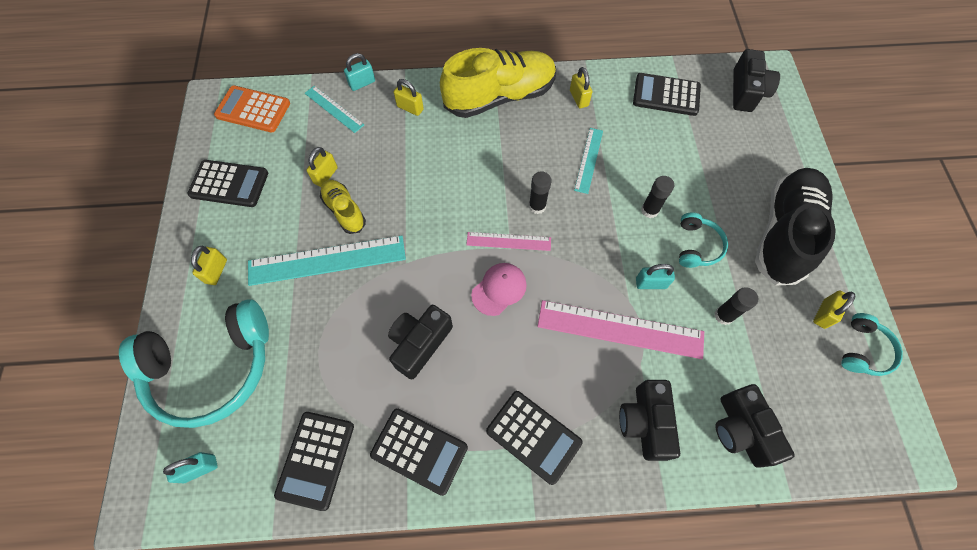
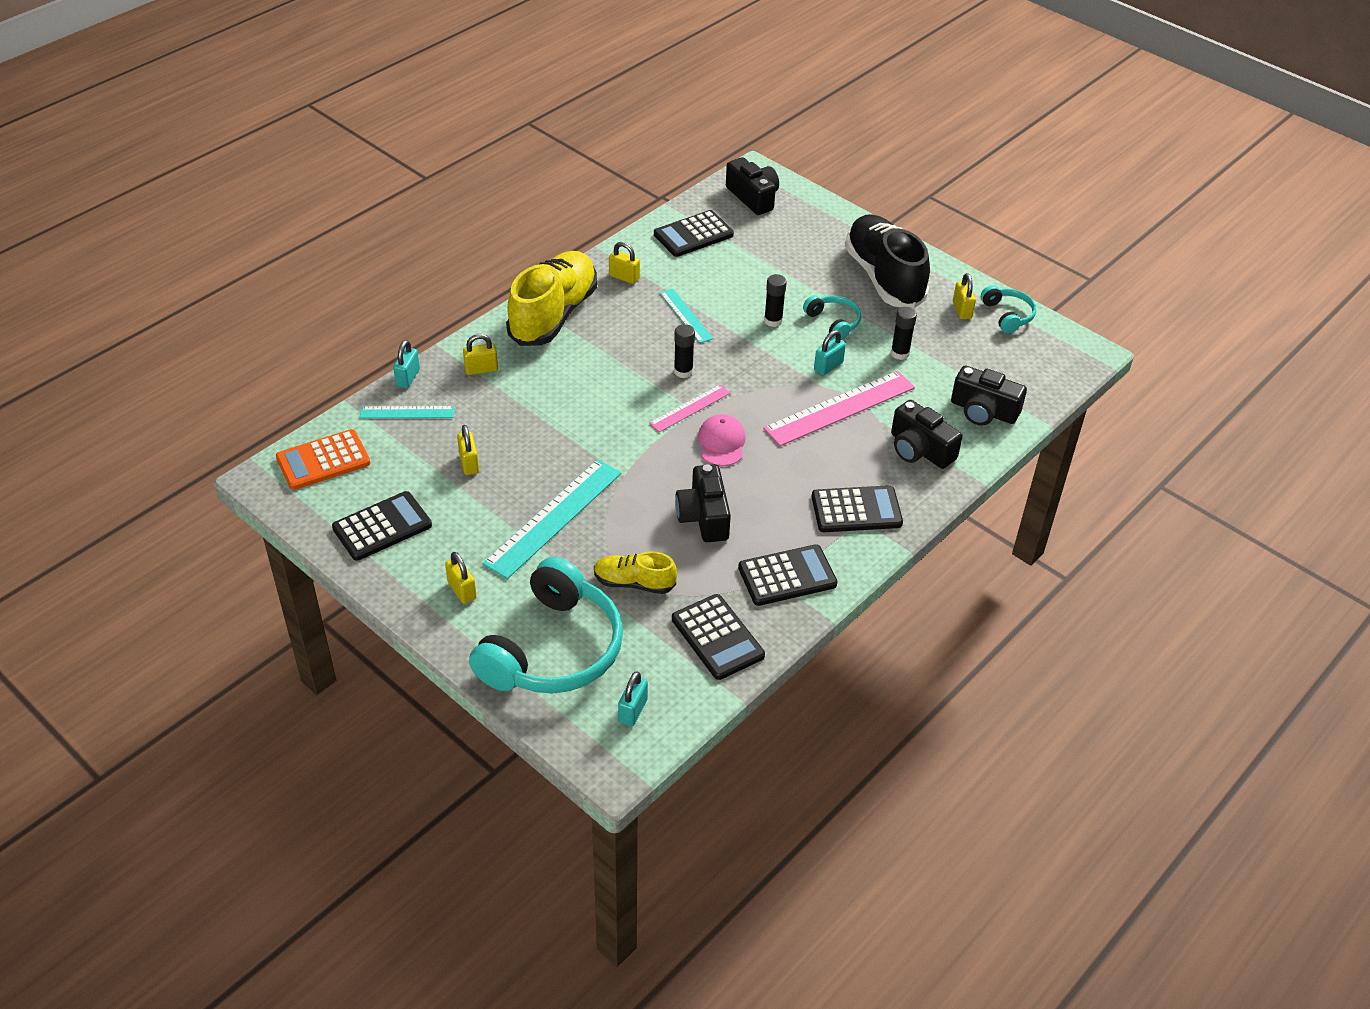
camera: 45 degrees left, 20 degrees down
yellow shoe [320,180,366,234] -> yellow shoe moved to [594,551,677,594]

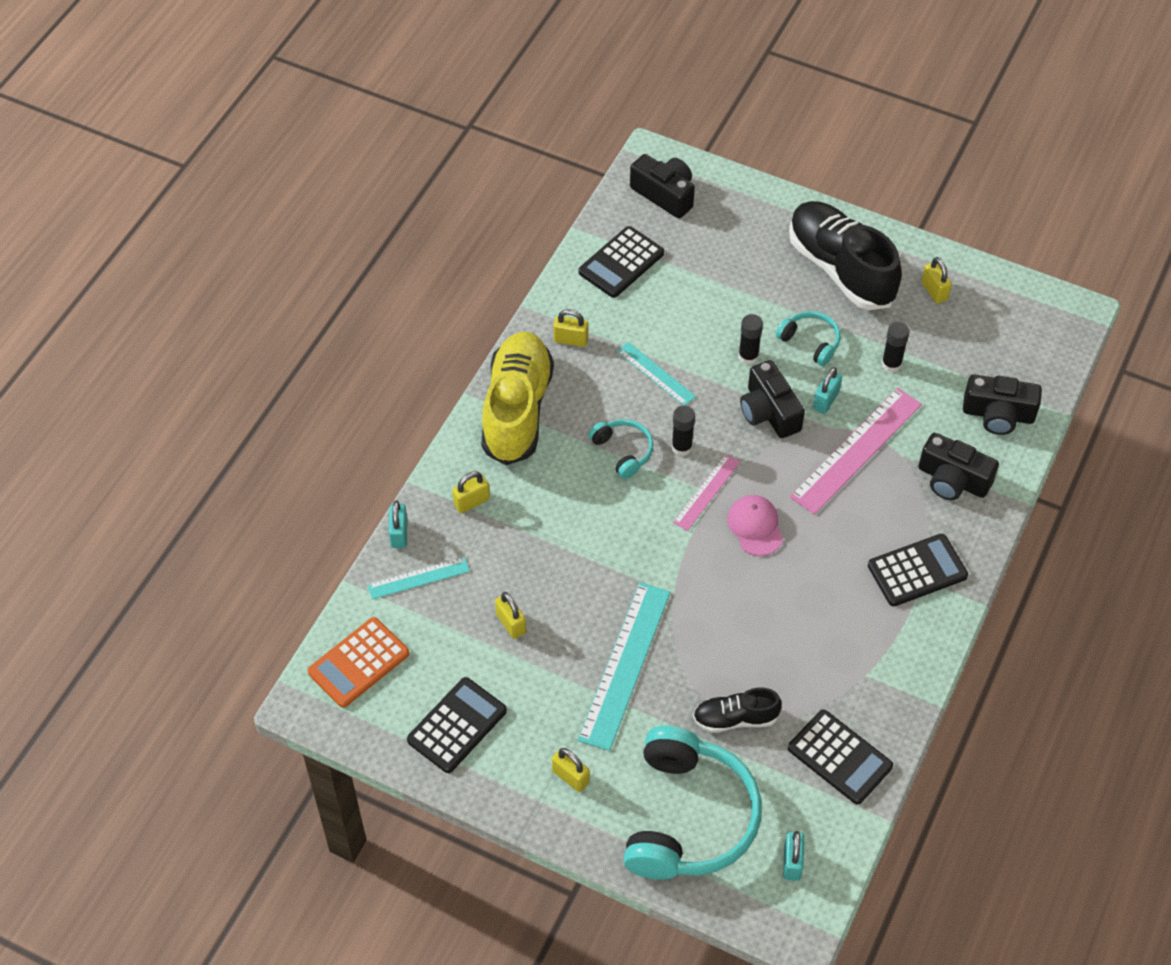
camera: 15 degrees left, 10 degrees up
yellow shoe [594,551,677,594] -> black shoe [693,688,782,733]
black camera [675,464,731,542] -> black camera moved to [740,360,805,438]
black calculator [738,544,838,606] -> none
turquoise headphones [981,285,1036,333] -> turquoise headphones moved to [588,419,654,479]

